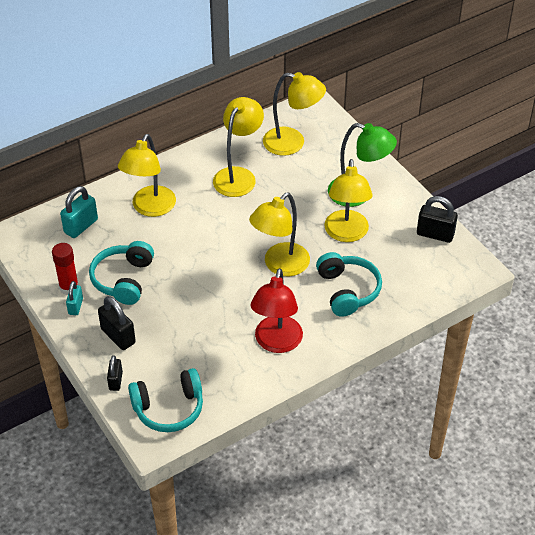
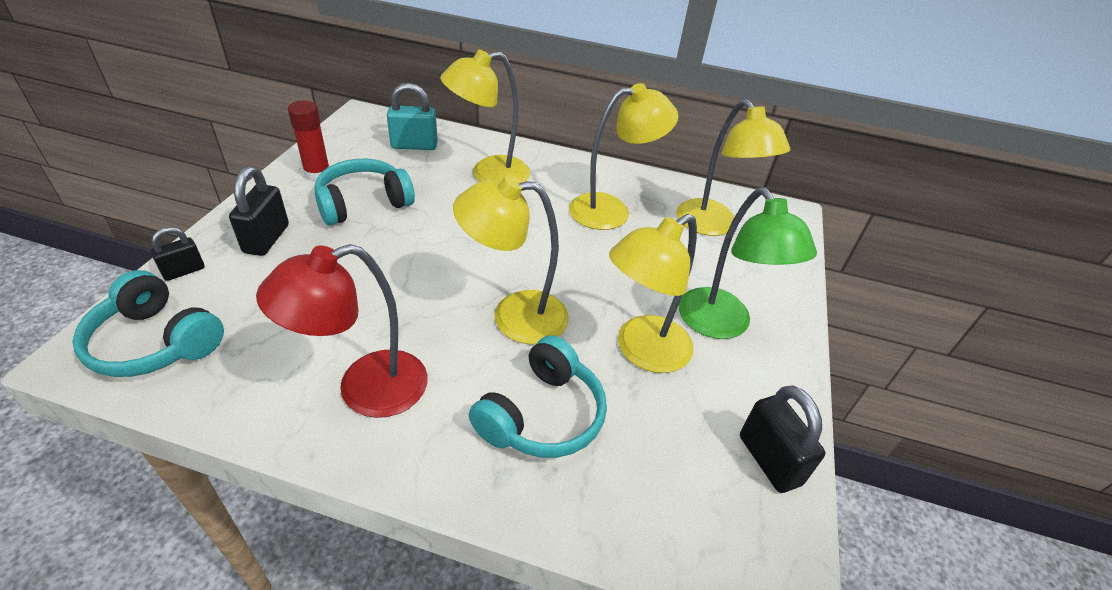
camera: 45 degrees right, 5 degrees down
turquoise padlock [66,281,83,315] -> none

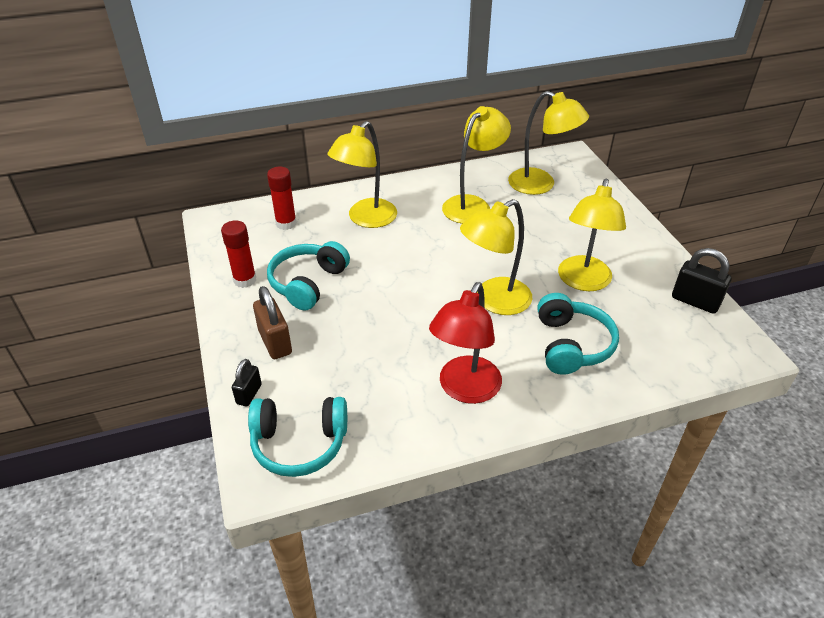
camera: 30 degrees left, 0 degrees up
black padlock [229,166,289,256] -> brown padlock [253,286,292,359]
turquoise padlock [387,83,438,150] -> red glue stick [267,167,297,230]
green lamp [679,187,817,339] -> none

